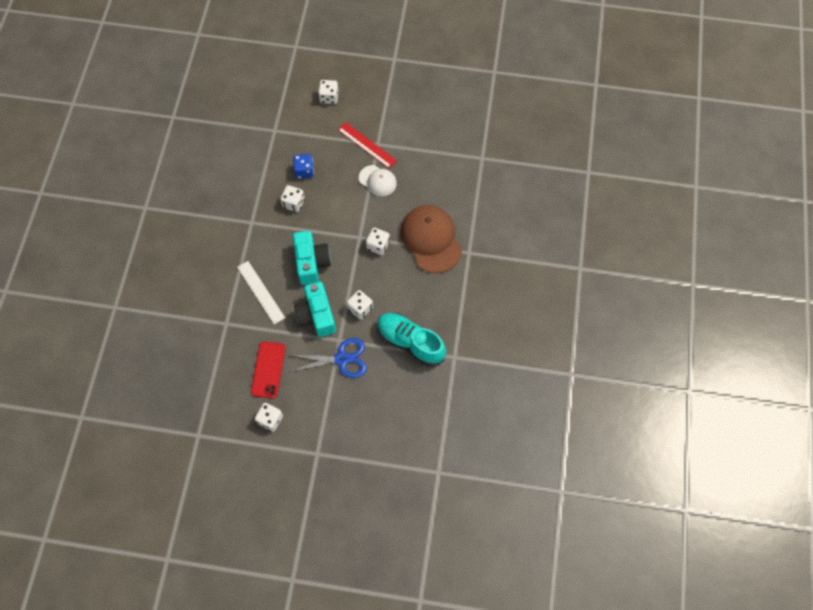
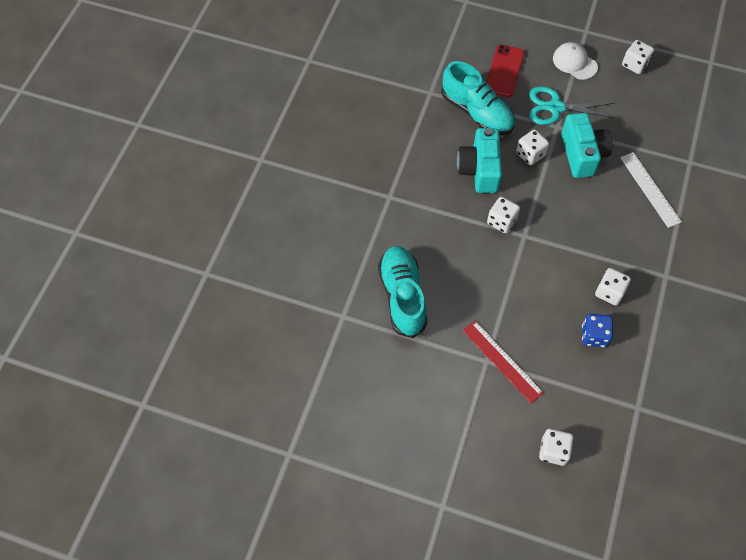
camera: 170 degrees left, 5 degrees down
red phone [251,342,286,399] -> red phone moved to [487,45,525,97]
blue scissors [290,338,367,378] -> turquoise scissors [529,86,617,125]
turquoise camera [293,231,331,285] -> turquoise camera moved to [457,128,502,193]
white cap [359,165,397,196] -> white cap moved to [553,42,598,80]
brown cap [400,205,462,273] -> none
none -> turquoise shoe [378,246,428,338]

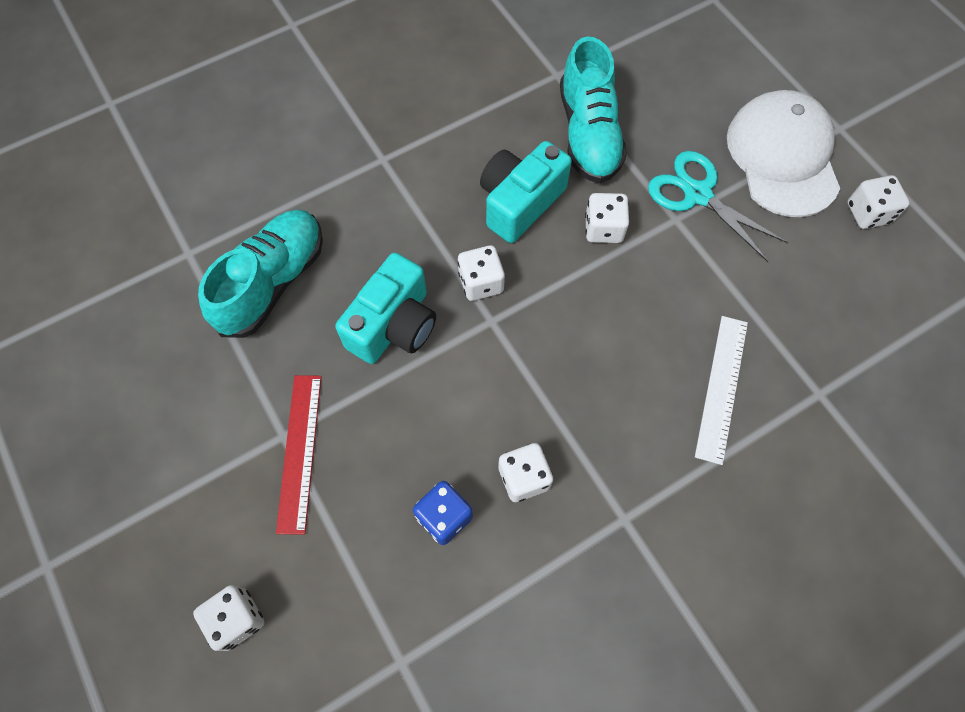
camera: 40 degrees right, 5 degrees up
red phone [487,45,525,97] -> none
white cap [553,42,598,80] -> white cap [727,90,840,217], size x1.81
turquoise camera [561,113,613,178] -> turquoise camera moved to [335,253,436,364]

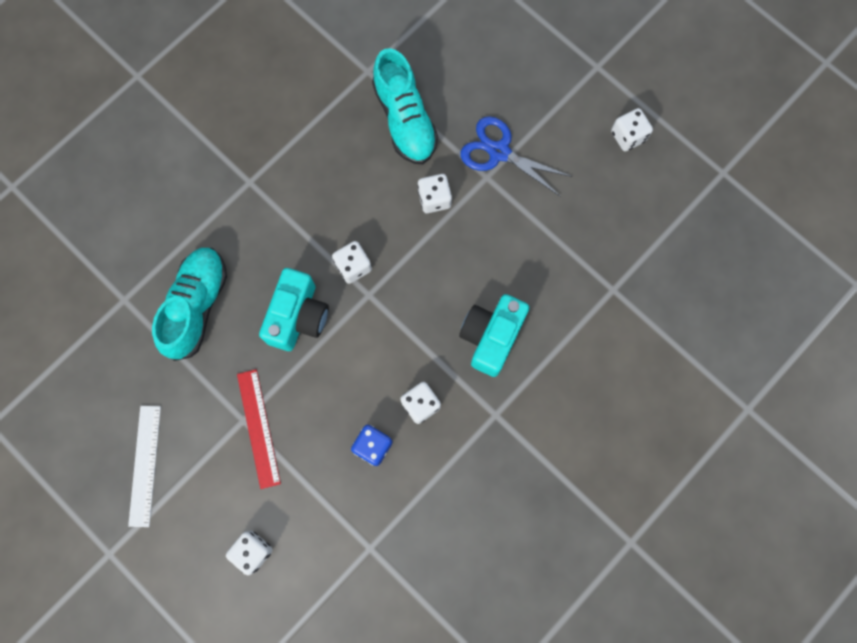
camera: 15 degrees left, 10 degrees up
turquoise camera [480,141,572,243] -> turquoise camera moved to [459,294,529,377]
turquoise scissors [648,151,787,262] -> blue scissors [460,116,572,197]
white ruler [695,316,748,465] -> white ruler moved to [128,406,161,527]
white cap [727,90,840,217] -> none

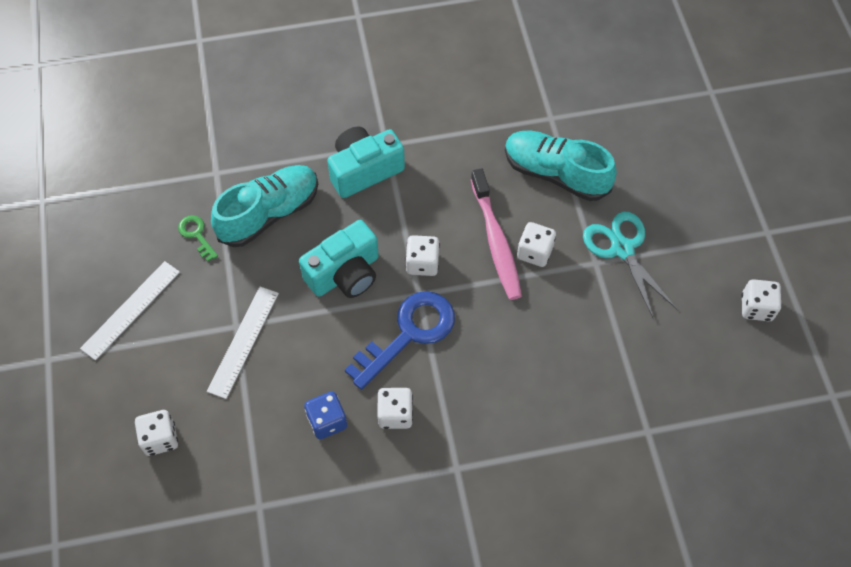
camera: 35 degrees right, 15 degrees down
red ruler [237,369,281,489] -> white ruler [207,287,279,399]
turquoise shoe [372,48,438,164] -> turquoise shoe turned 105 degrees clockwise [505,131,617,201]
turquoise camera [459,294,529,377] -> turquoise camera moved to [327,127,405,198]
blue scissors [460,116,572,197] -> turquoise scissors [583,212,677,319]
none -> green key [178,215,218,262]
none -> blue key [345,291,455,390]
none -> pink toothbrush [471,168,522,300]

